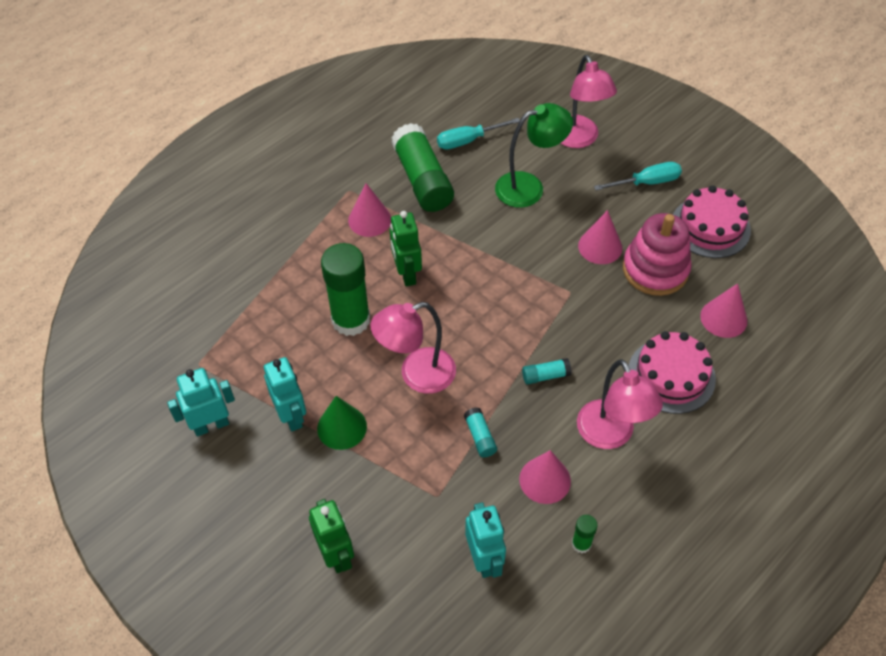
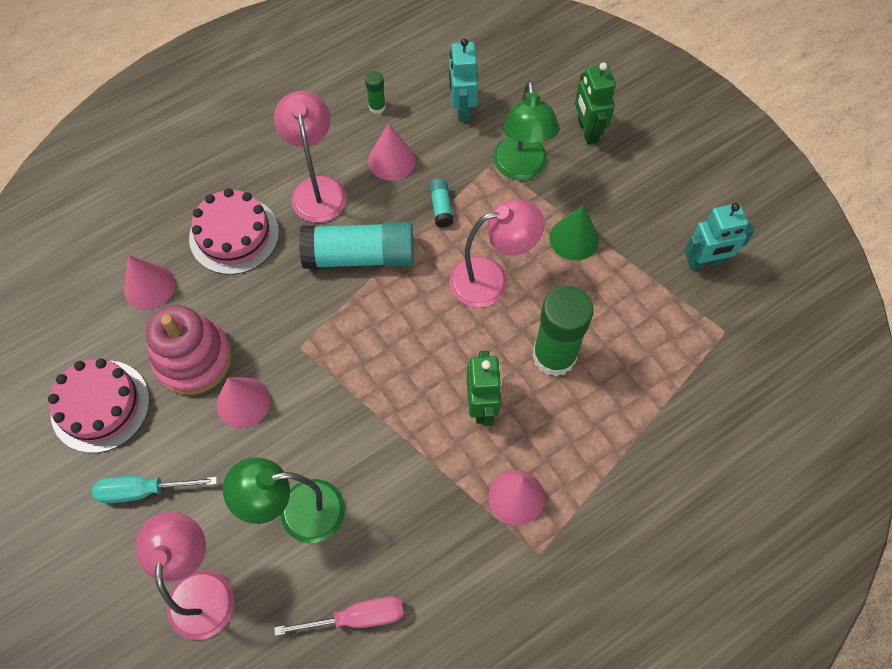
camera: 170 degrees left, 10 degrees up
turquoise robot [264,357,306,431] -> none
green glue stick [391,123,454,212] -> none
turquoise screwdriver [437,118,520,149] -> pink screwdriver [274,597,404,636]
turquoise glue stick [522,358,572,385] -> turquoise glue stick [299,222,414,269], size x2.26
none -> green lamp [493,81,560,180]

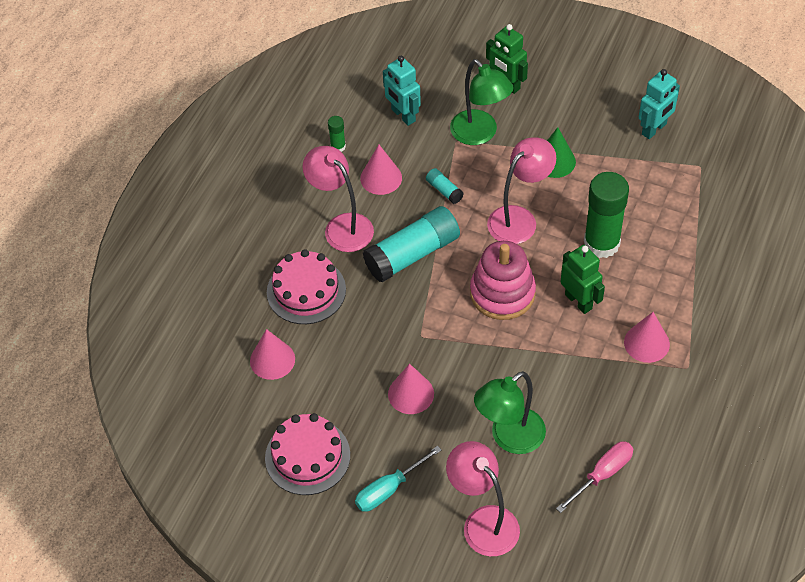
camera: 30 degrees left, 10 degrees down
pink stacking toy [146,305,232,395] -> pink stacking toy moved to [470,241,536,320]

